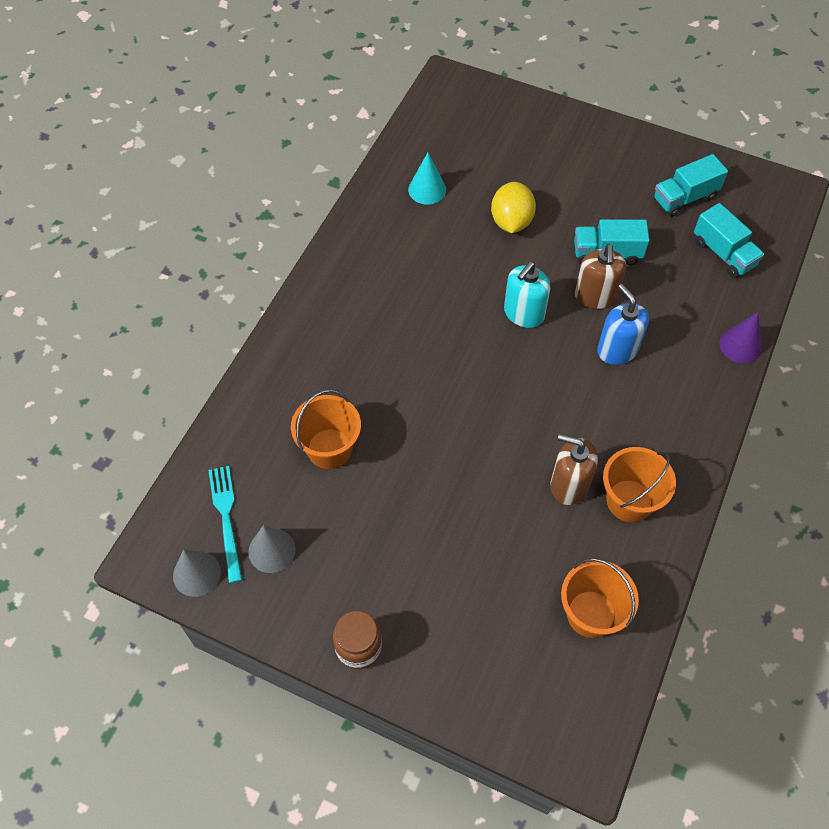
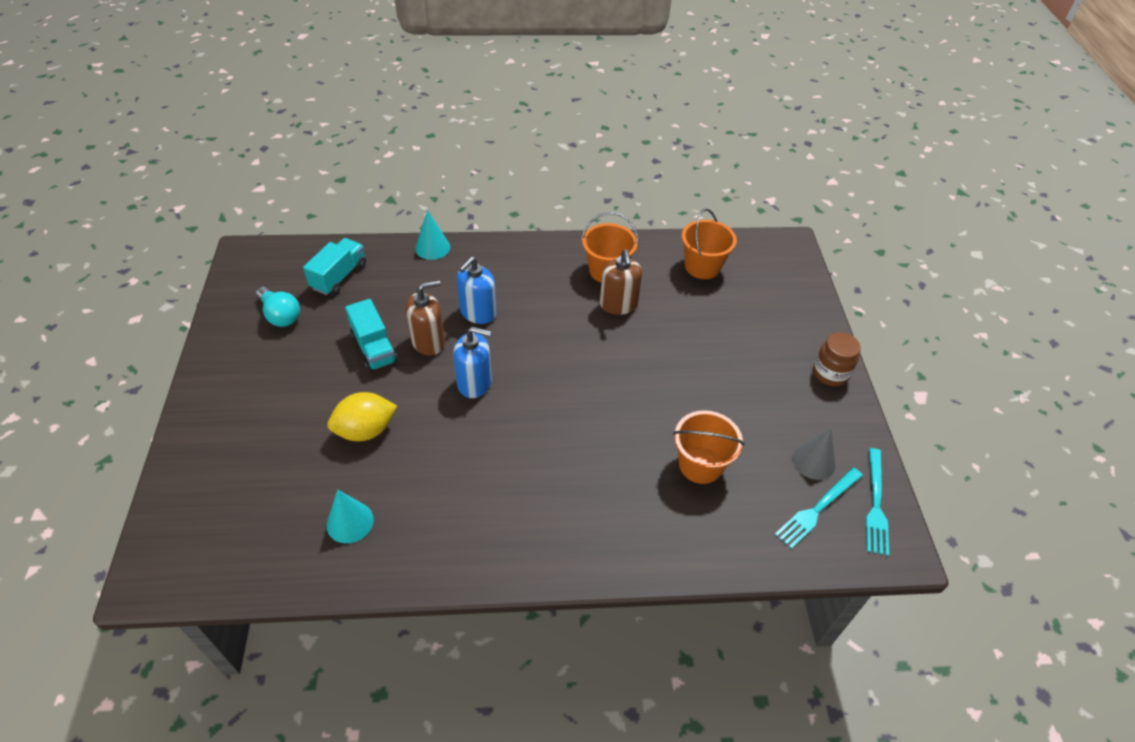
camera: 120 degrees left, 10 degrees down
grey cone [173,549,221,597] -> turquoise fork [866,448,889,556]
turquoise soap dispenser [504,262,551,328] -> blue soap dispenser [453,326,492,398]
turquoise truck [654,154,728,217] -> turquoise light bulb [256,287,300,327]
purple cone [719,312,762,363] -> turquoise cone [415,210,450,260]

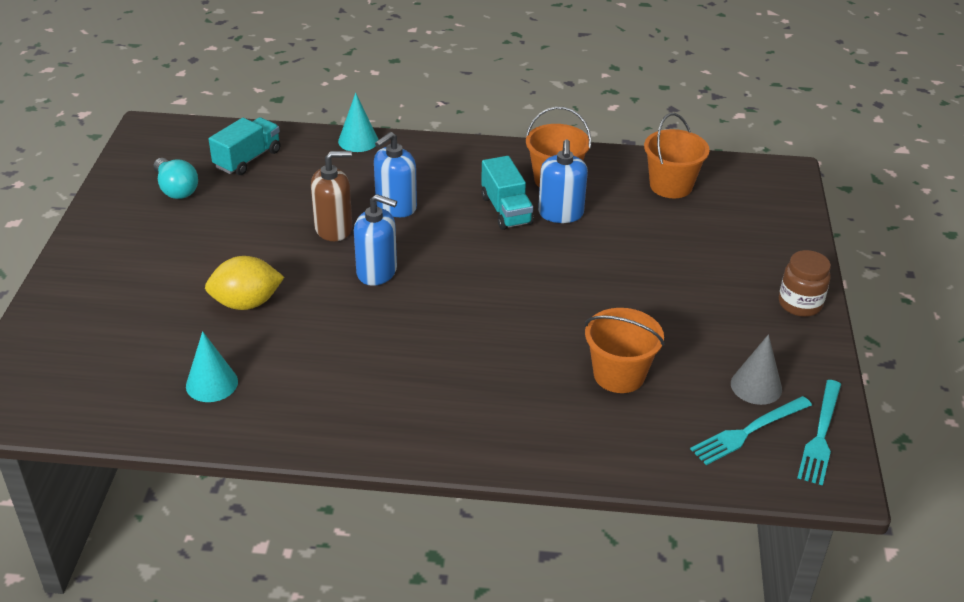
camera: 10 degrees right, 10 degrees down
turquoise truck [345,299,398,372] -> turquoise truck moved to [481,156,534,230]
brown soap dispenser [600,249,642,315] -> blue soap dispenser [538,139,588,223]

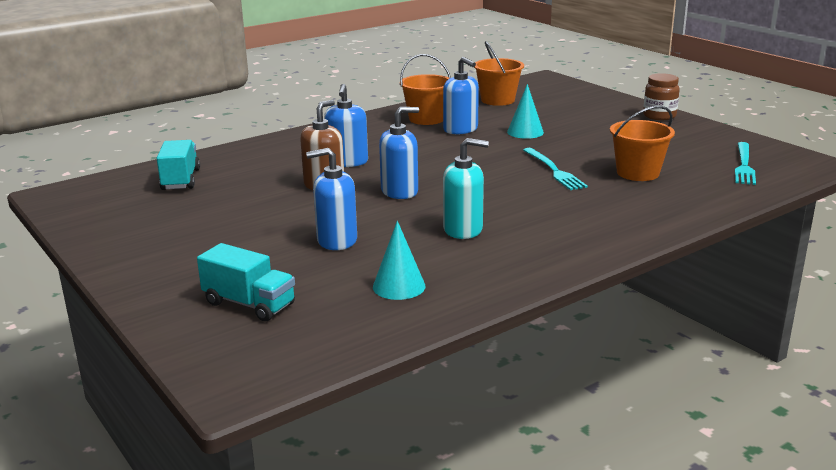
camera: 40 degrees left, 15 degrees down
turquoise light bulb [154,158,198,199] -> none
yellow lemon [205,256,284,310] -> blue soap dispenser [306,148,357,250]
turquoise cone [338,93,378,152] -> turquoise cone moved to [507,84,544,139]
turquoise truck [481,156,534,230] -> turquoise truck moved to [197,243,295,321]
grey cone [731,334,782,405] -> none
turquoise fork [797,380,841,486] -> turquoise fork moved to [523,148,588,190]
none -> turquoise soap dispenser [443,138,489,239]

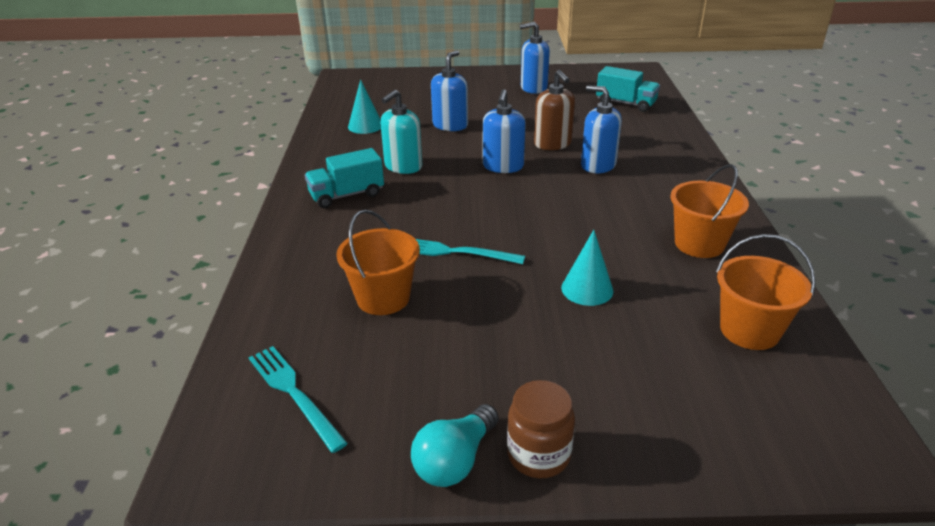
camera: 125 degrees right, 10 degrees up
turquoise truck [197,243,295,321] -> turquoise truck moved to [305,148,384,208]
blue soap dispenser [443,57,479,134] -> blue soap dispenser moved to [520,22,550,94]
none -> turquoise light bulb [411,404,499,487]

